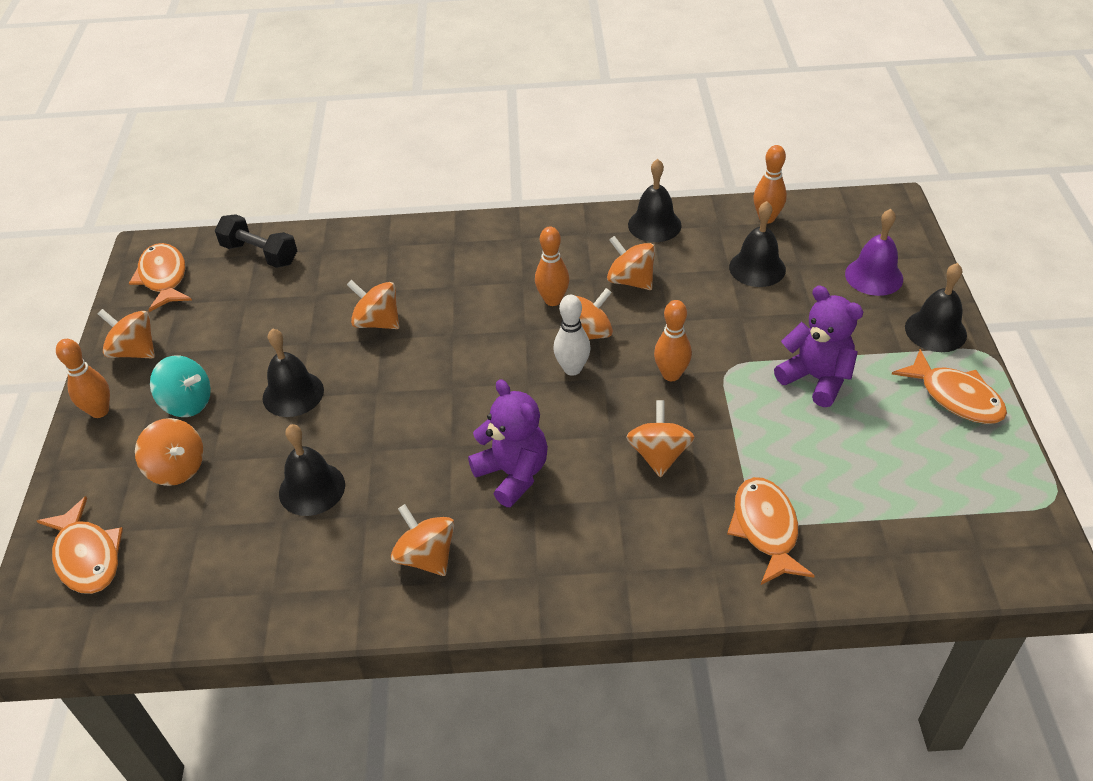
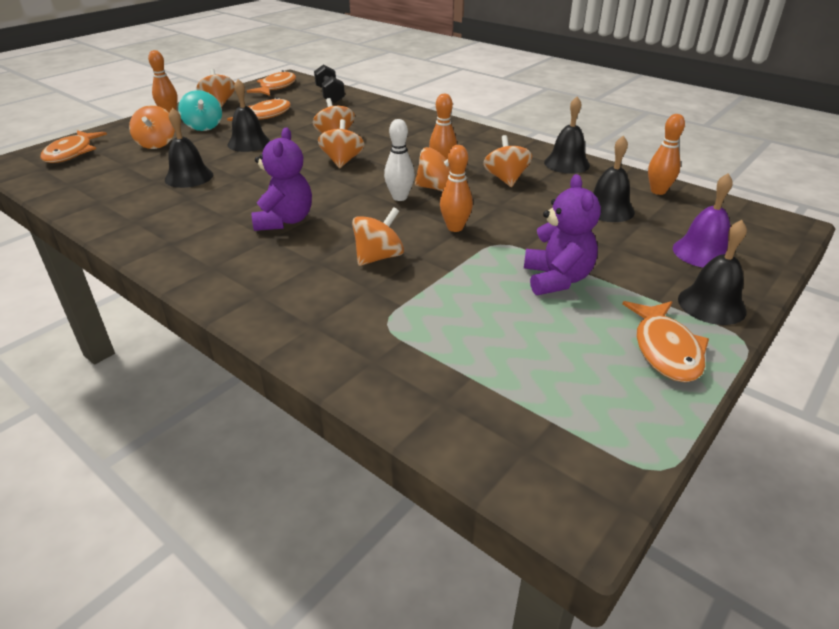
camera: 40 degrees right, 10 degrees down
orange spinning top [391,504,454,576] -> orange spinning top moved to [318,119,364,168]
orange fish [727,477,815,585] -> orange fish moved to [227,97,291,121]

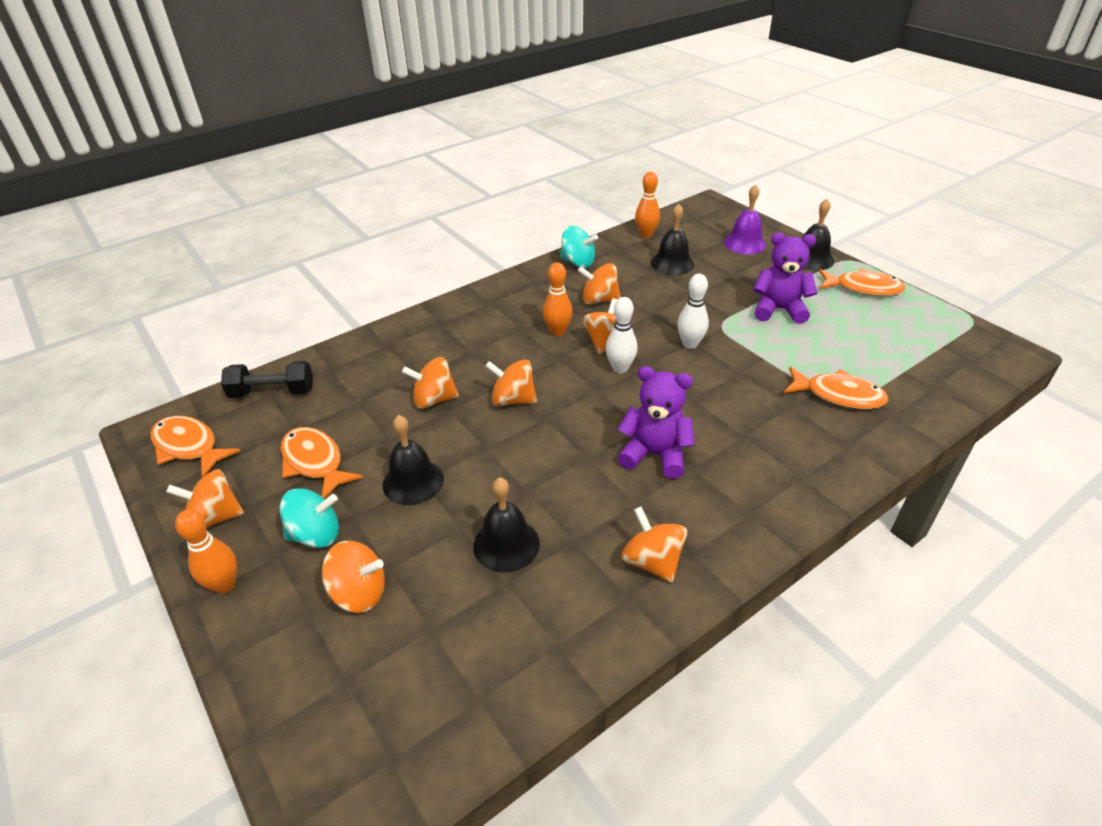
camera: 75 degrees left, 5 degrees up
orange fish [40,130,107,163] -> orange fish moved to [784,367,889,409]
orange spinning top [352,207,404,266] -> orange spinning top moved to [621,507,687,582]
orange bowling pin [440,145,473,232] -> white bowling pin [677,274,709,349]
black bell [544,97,590,174] -> turquoise spinning top [560,226,598,268]

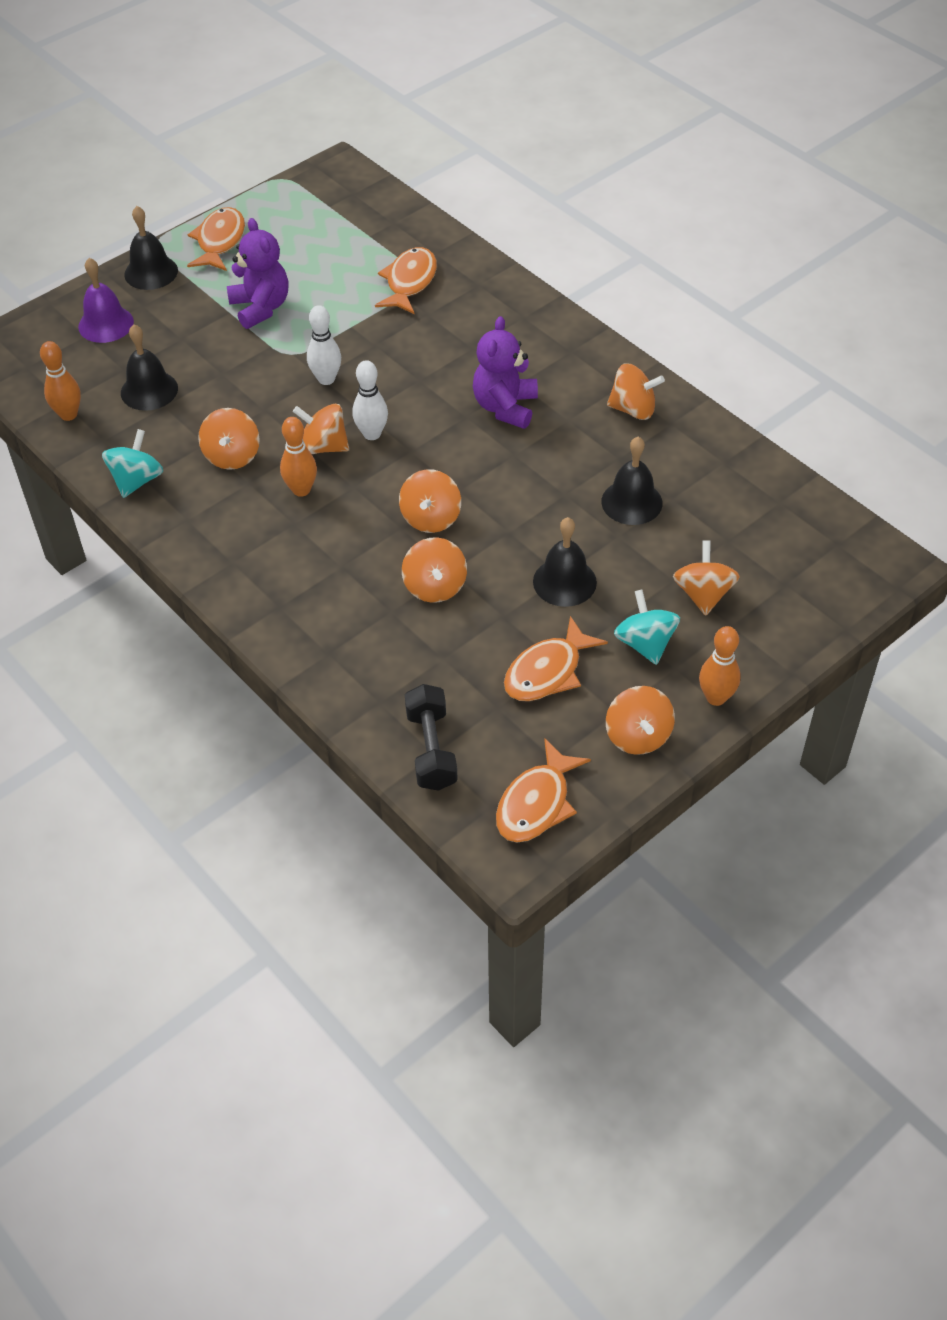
camera: 95 degrees left, 10 degrees up
orange spinning top [621,507,687,582] -> orange spinning top turned 135 degrees counterclockwise [607,364,665,420]
purple teddy bear [753,232,817,324] -> purple teddy bear turned 150 degrees clockwise [227,218,289,329]

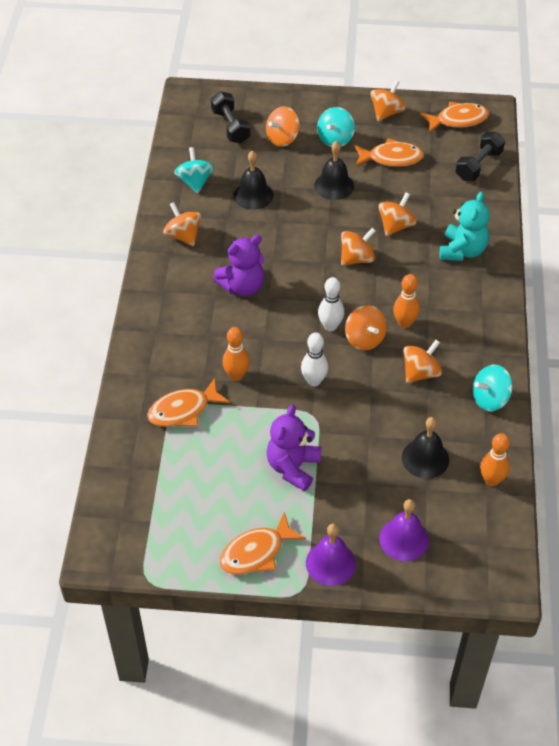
camera: 135 degrees left, 0 degrees up
black bell [124,206,178,290] -> purple bell [306,524,356,586]
orange bowling pin [699,626,741,706] -> orange bowling pin moved to [222,327,250,381]
none -> turquoise spinning top [174,147,215,194]
none -> black dumbbell [211,91,250,143]
none -> turquoise teddy bear [440,192,490,261]

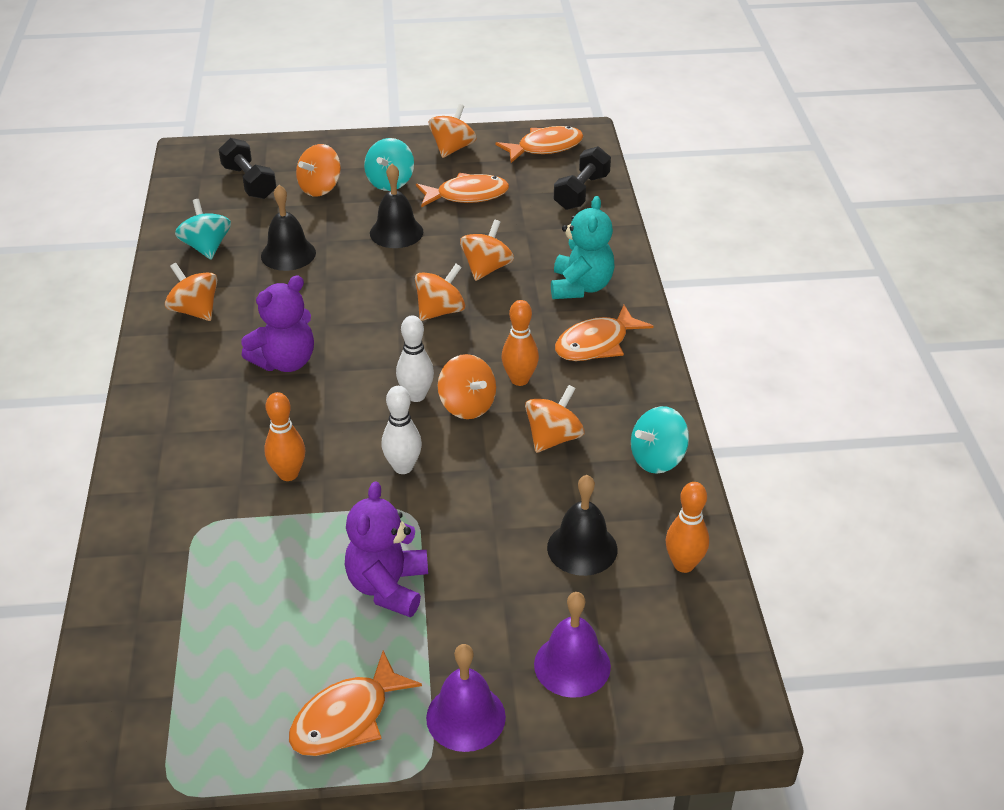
camera: 10 degrees left, 10 degrees down
orange fish [147,378,230,427] -> orange fish moved to [555,305,653,361]

